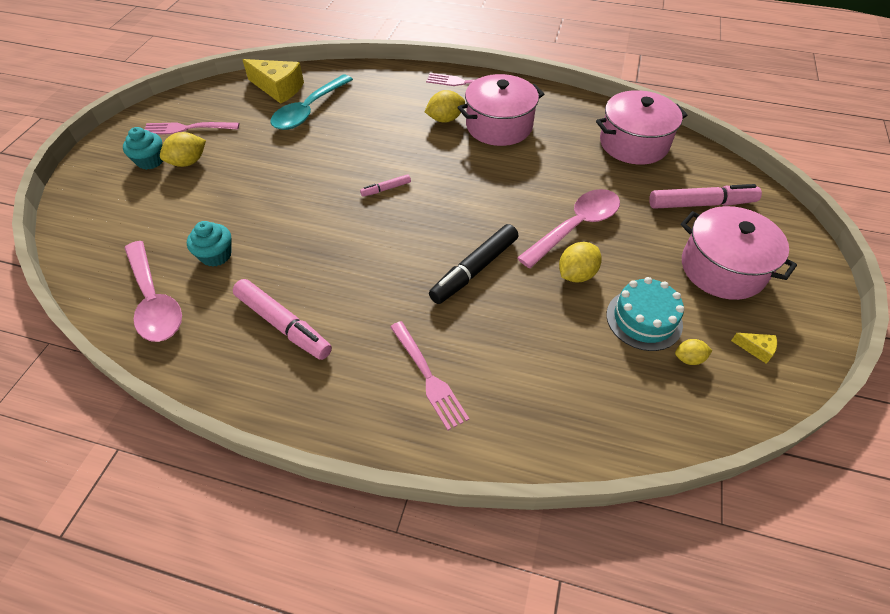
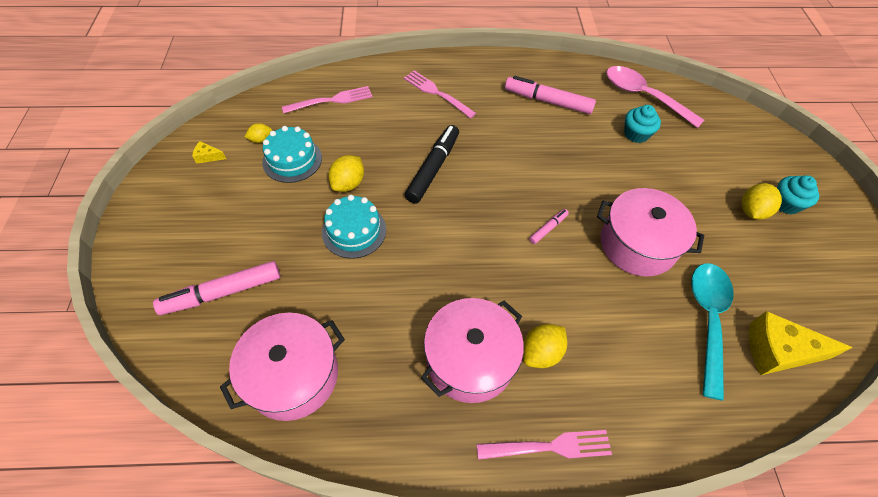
camera: 160 degrees right, 5 degrees up
pink fork [144,122,239,134] -> pink fork moved to [282,86,373,113]
pink spoon [517,189,620,268] -> turquoise cake [322,195,386,259]
pink pot [681,206,797,300] -> pink pot moved to [597,188,704,277]

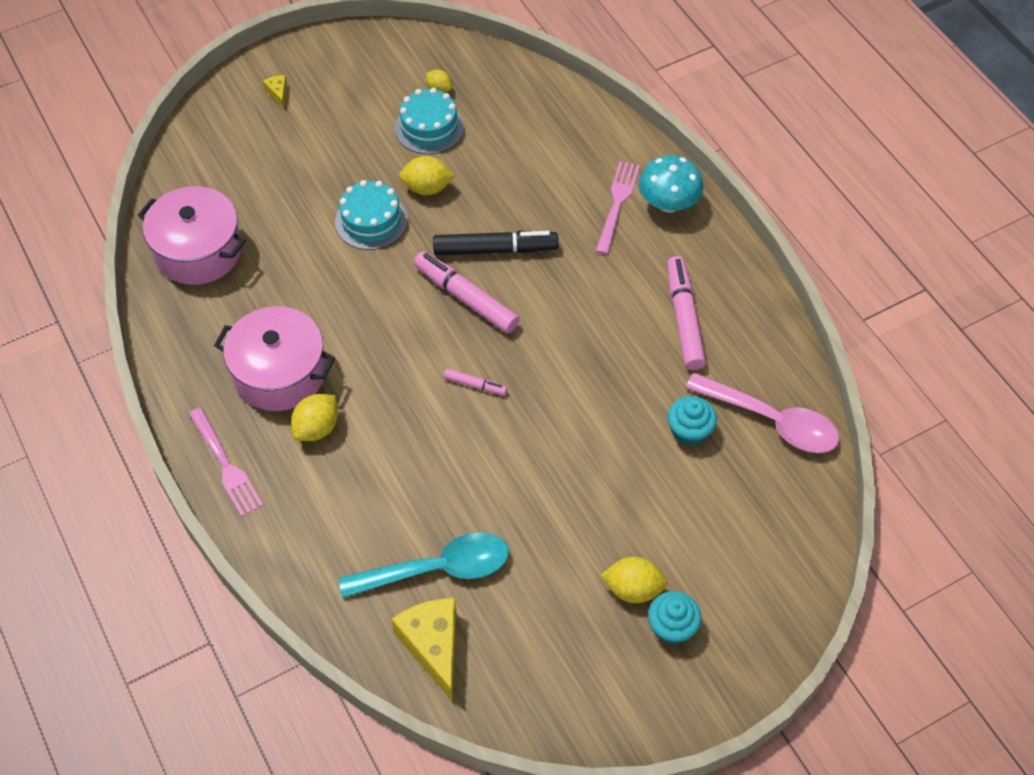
camera: 65 degrees right, 0 degrees up
pink marker [153,261,280,315] -> pink marker moved to [414,251,519,333]
yellow cheese [192,141,226,164] -> yellow cheese moved to [263,75,287,109]
pink fork [282,86,373,113] -> none
yellow lemon [523,324,567,368] -> yellow lemon turned 75 degrees counterclockwise [291,394,338,441]
pink pot [597,188,704,277] -> none
pink spoon [606,66,704,128] -> pink spoon turned 105 degrees clockwise [686,373,839,453]
none -> turquoise mushroom [639,155,703,213]

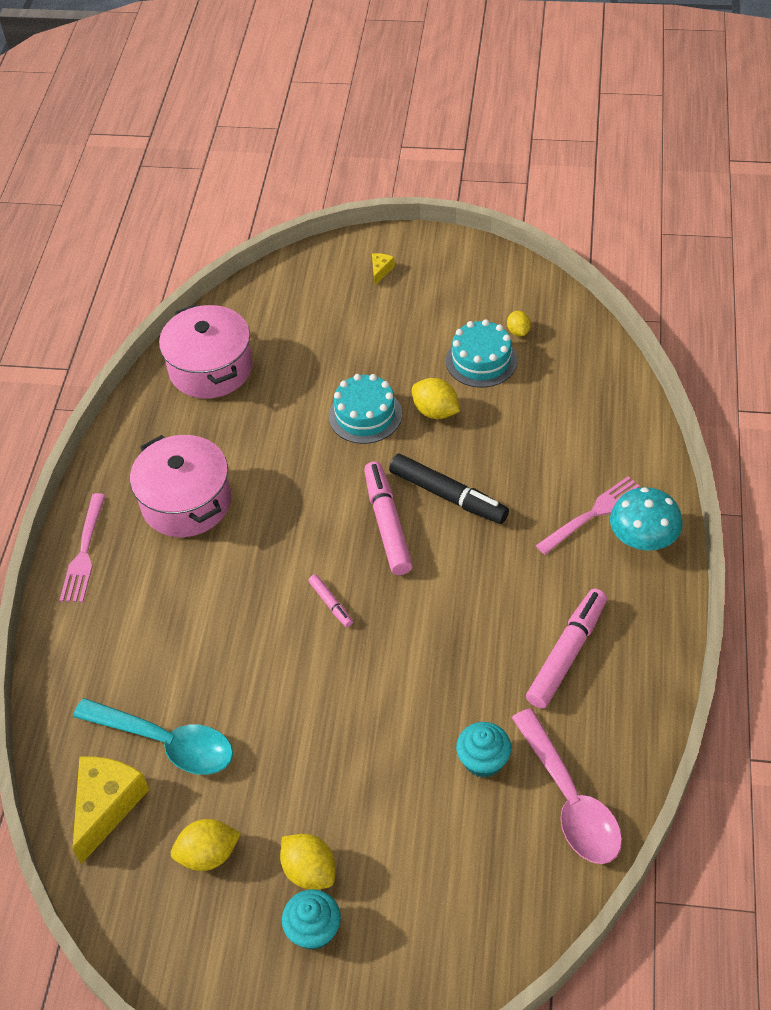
camera: 40 degrees right, 5 degrees down
yellow lemon [291,394,338,441] -> yellow lemon moved to [171,819,241,871]

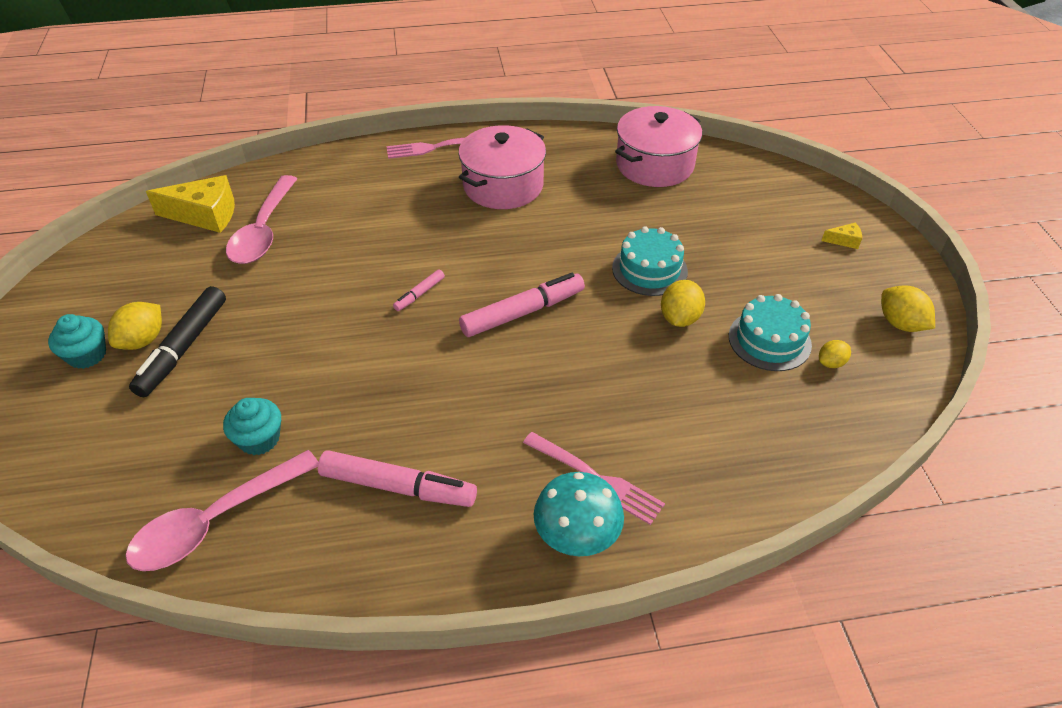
camera: 70 degrees right, 5 degrees down
turquoise spoon [73,698,233,775] -> pink spoon [226,175,297,264]
yellow lemon [171,819,241,871] -> yellow lemon moved to [881,285,935,332]
black marker [389,454,509,524] -> black marker moved to [129,286,226,397]

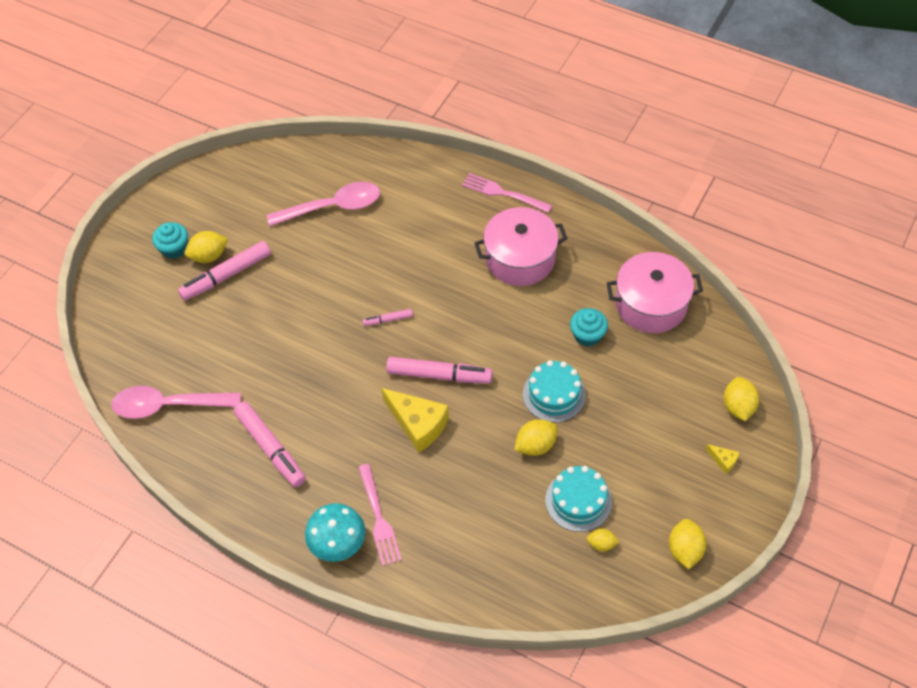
camera: 40 degrees right, 10 degrees up
black marker [129,286,226,397] -> pink marker [178,241,271,301]
yellow cheese [146,175,235,233] -> yellow cheese moved to [381,388,449,453]
turquoise cupcake [223,398,281,455] -> turquoise cupcake moved to [570,308,608,346]
pink spoon [226,175,297,264] -> pink spoon turned 150 degrees counterclockwise [266,182,380,226]
none -> yellow lemon [724,377,759,421]

